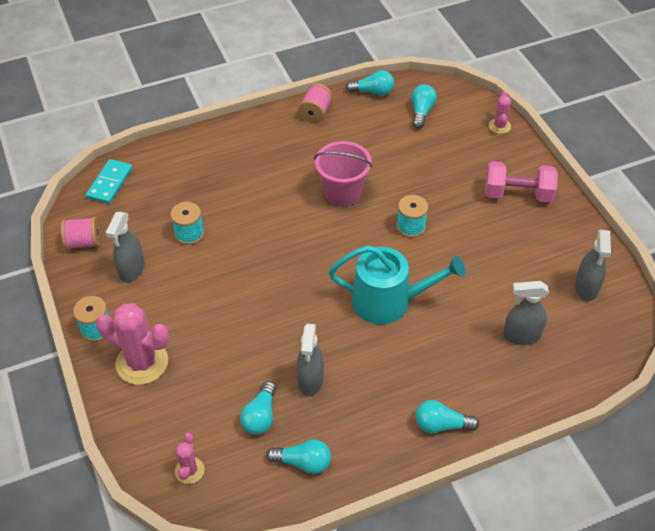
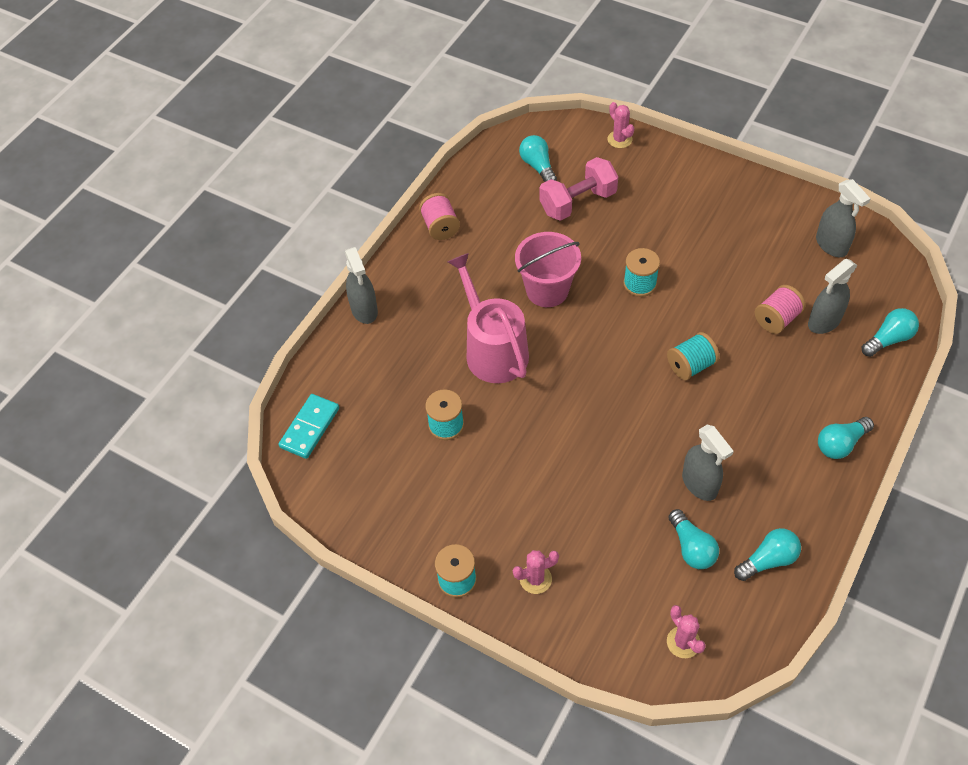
camera: 35 degrees left, 5 degrees up
pink spool [61,217,100,250] -> pink spool moved to [755,285,806,334]
turquoise domino [86,159,132,204] -> turquoise domino turned 45 degrees clockwise [278,394,339,459]
pink cactus [96,303,169,385] -> pink cactus [513,550,559,594], size x0.52
grey spray bottle [106,212,145,283] -> grey spray bottle moved to [345,247,378,324]
turquoise watering can [329,245,465,324] -> turquoise spool [667,332,719,380]
turquoise light bulb [346,70,394,96] -> turquoise light bulb moved to [862,308,919,357]
pink dumbbell [485,161,558,203] -> pink dumbbell moved to [539,157,618,221]
none -> pink watering can [448,253,529,383]

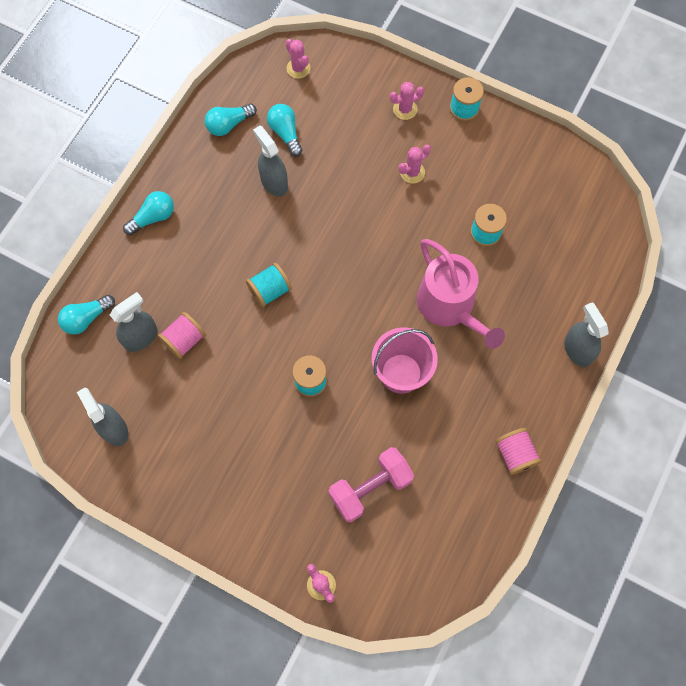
camera: 175 degrees right, 15 degrees up
turquoise domino [278,394,339,459] -> none
turquoise light bulb [519,135,557,182] -> none
none -> pink cactus [399,145,431,183]

